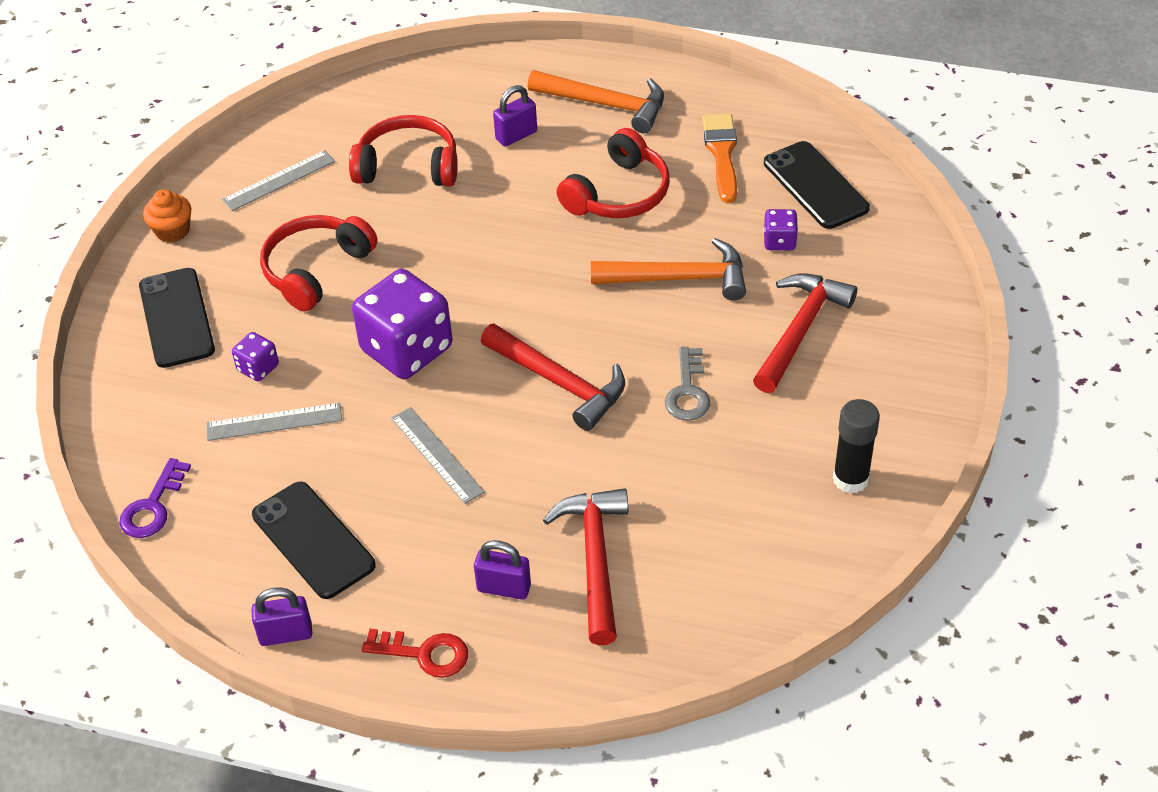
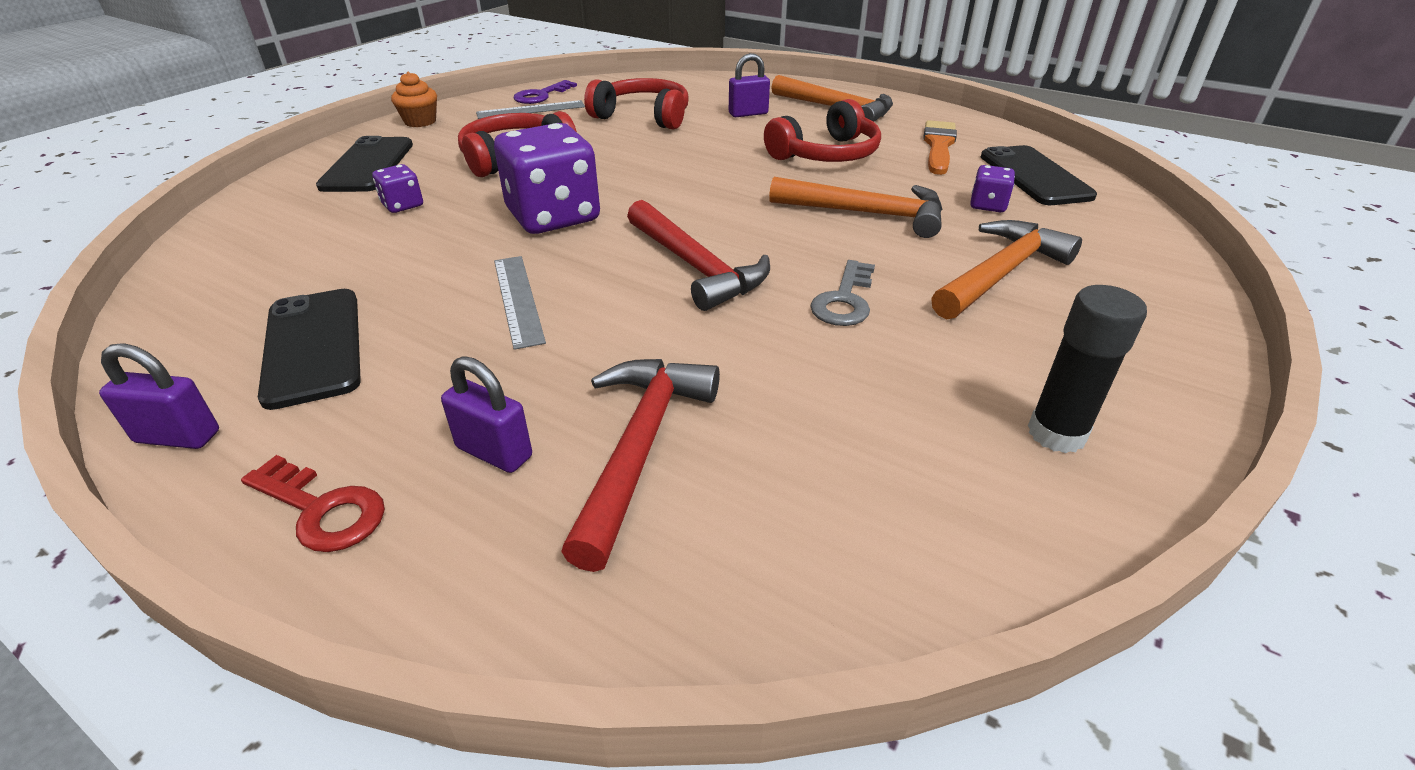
camera: 15 degrees right, 10 degrees down
purple key [119,458,191,538] -> purple key moved to [514,80,577,104]
grey ruler [207,403,342,441] -> none
red hammer [753,273,857,393] -> orange hammer [931,220,1082,319]

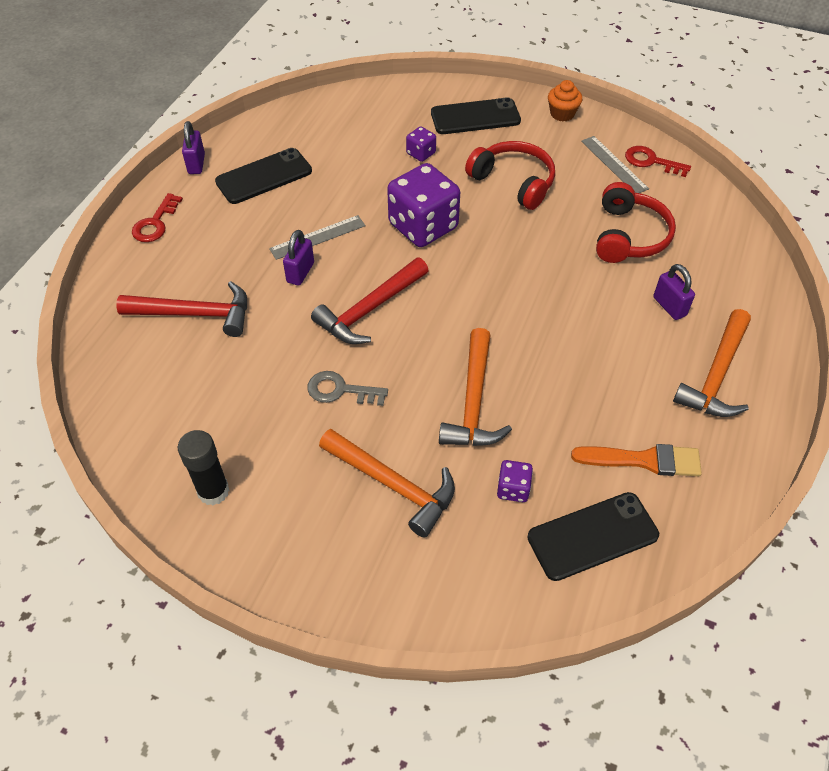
camera: 80 degrees right, 15 degrees up
purple padlock [441,356,532,473] -> purple padlock moved to [283,230,314,286]
purple key [514,80,577,104] -> red key [625,146,691,177]
red headphones [764,99,881,162] -> none

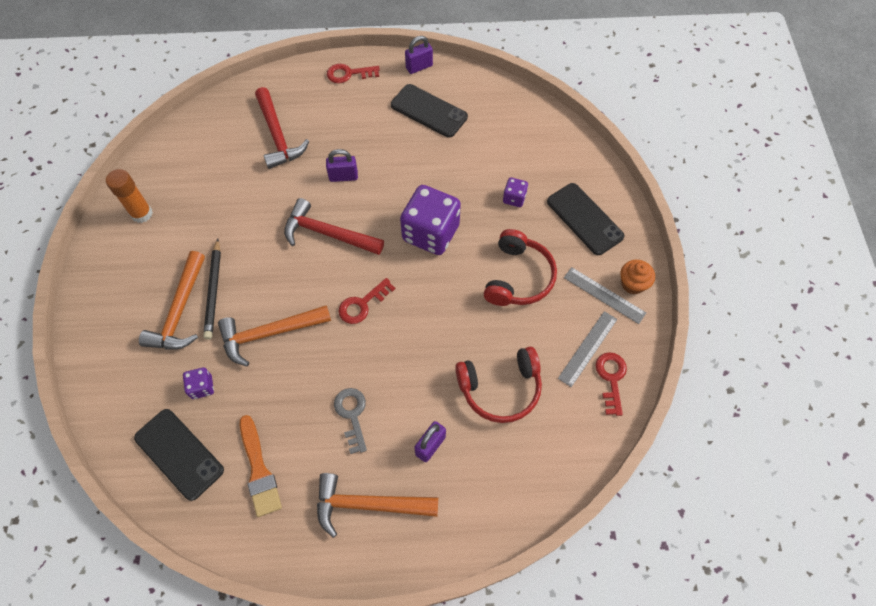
camera: 65 degrees right, 10 degrees up
black glue stick [178,430,229,506] -> orange glue stick [106,169,153,223]
grey ruler [269,215,366,260] -> grey ruler moved to [564,267,646,324]
grey key [307,371,388,406] -> grey key moved to [334,388,367,454]
none -> black pencil [203,238,221,340]
none -> red key [338,278,395,324]

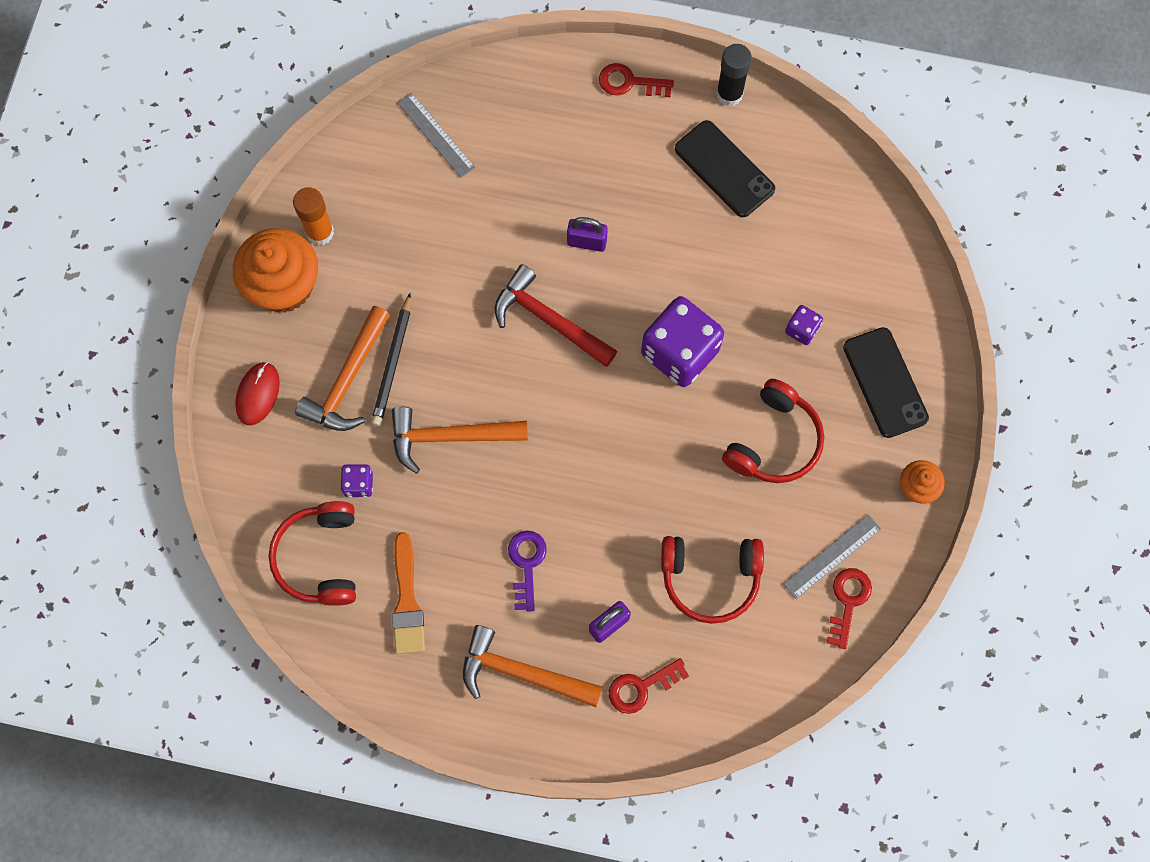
camera: 15 degrees right, 10 degrees up
black phone [134,409,224,501] -> red headphones [269,501,356,606]
red hammer [255,87,309,169] -> none
grey key [334,388,367,454] -> purple key [508,531,547,612]
red key [338,278,395,324] -> red key moved to [609,658,689,714]
purple padlock [405,36,433,74] -> black glue stick [716,44,752,107]
grey ruler [564,267,646,324] -> grey ruler moved to [397,93,475,178]
none -> orange cupcake [233,228,318,313]
none -> red mouse [235,362,280,425]

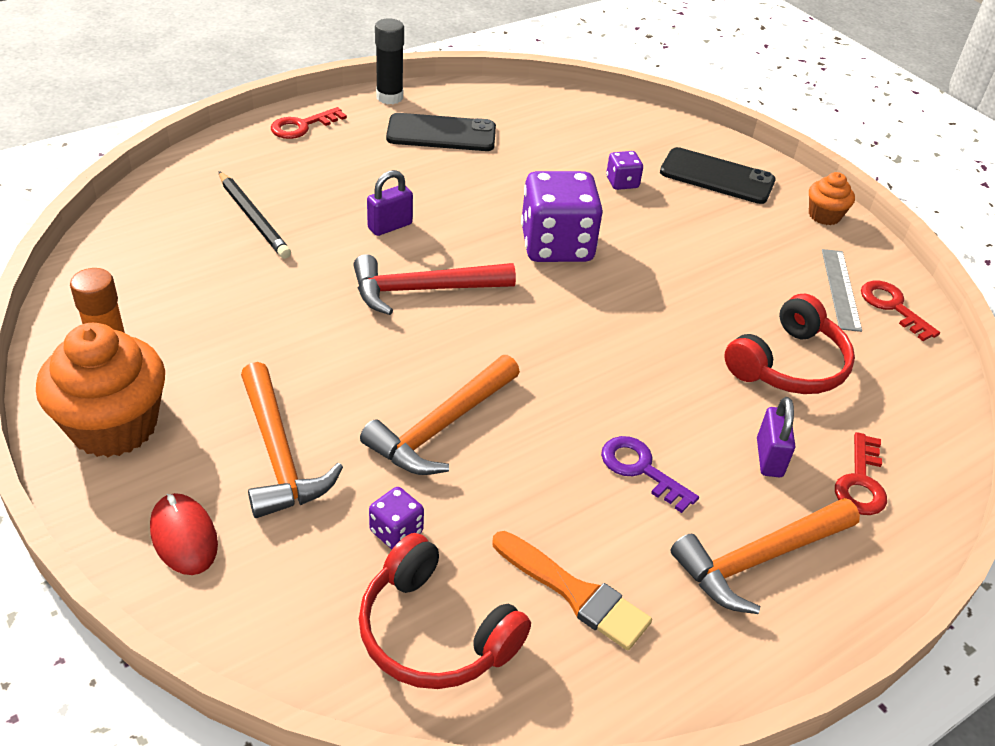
camera: 50 degrees left, 30 degrees down
black pencil [371,293,411,426] -> black pencil moved to [218,171,291,259]
grey ruler [397,93,475,178] -> none
red headphones [722,379,824,483] -> none

